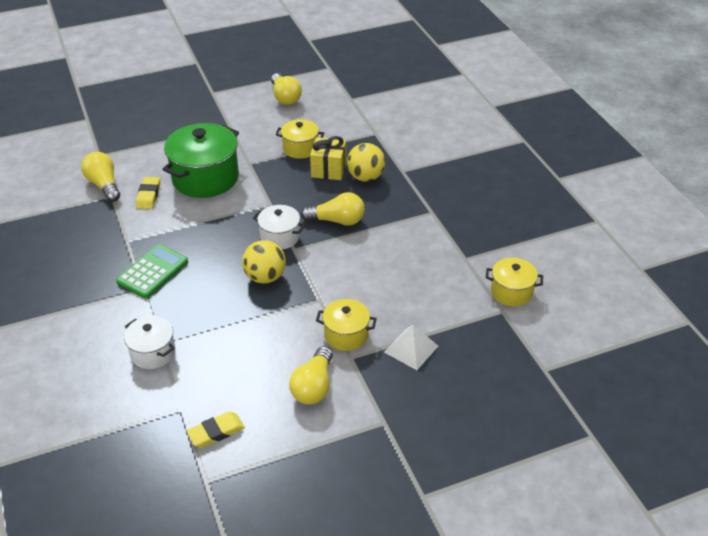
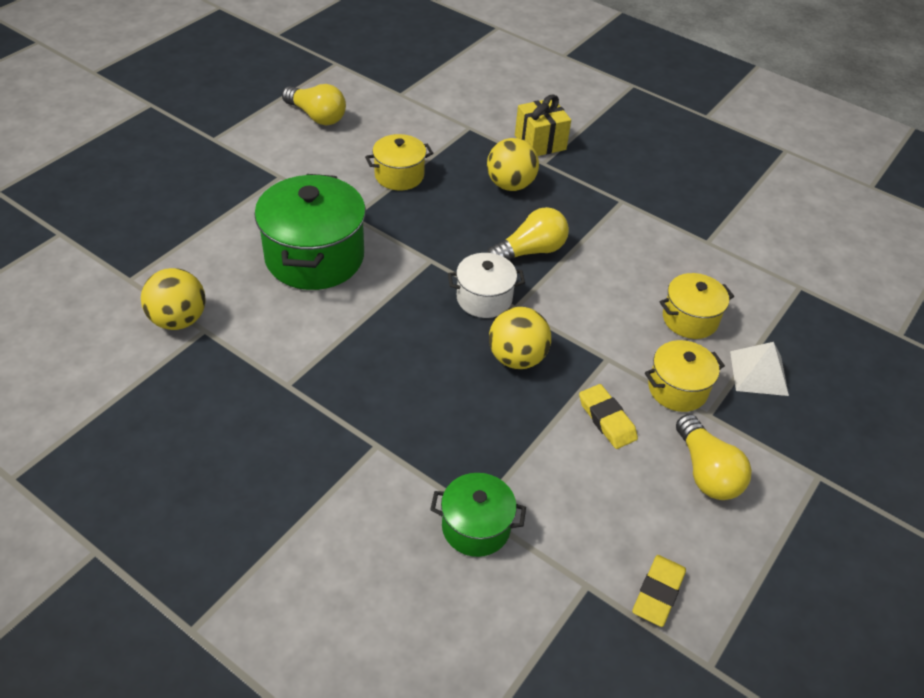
camera: 35 degrees left, 5 degrees up
yellow light bulb [81,152,120,202] -> yellow ball [141,268,206,330]
green calculator [116,244,188,298] -> none
white pot [124,316,175,369] -> green pot [430,473,526,557]
yellow eraser [136,177,160,209] -> yellow eraser moved to [579,384,638,449]
yellow gift [310,136,346,180] -> yellow gift moved to [515,94,571,156]
yellow pot [485,258,543,306] -> yellow pot moved to [660,273,734,339]

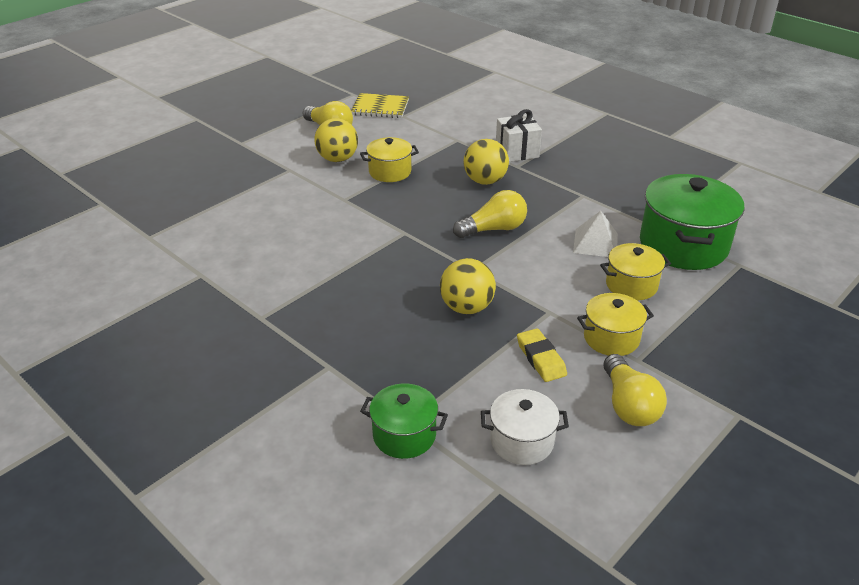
camera: 10 degrees right, 10 degrees down
yellow ball [141,268,206,330] -> yellow ball moved to [314,118,358,162]
green pot [254,174,366,290] -> green pot moved to [640,174,744,270]
white pot [448,253,525,318] -> white pot moved to [481,389,569,465]
yellow gift [515,94,571,156] -> white gift [496,109,542,162]
yellow eraser [632,555,686,627] -> none
white pyramid [730,342,789,396] -> white pyramid moved to [573,211,618,257]
none -> yellow notebook [351,93,409,118]

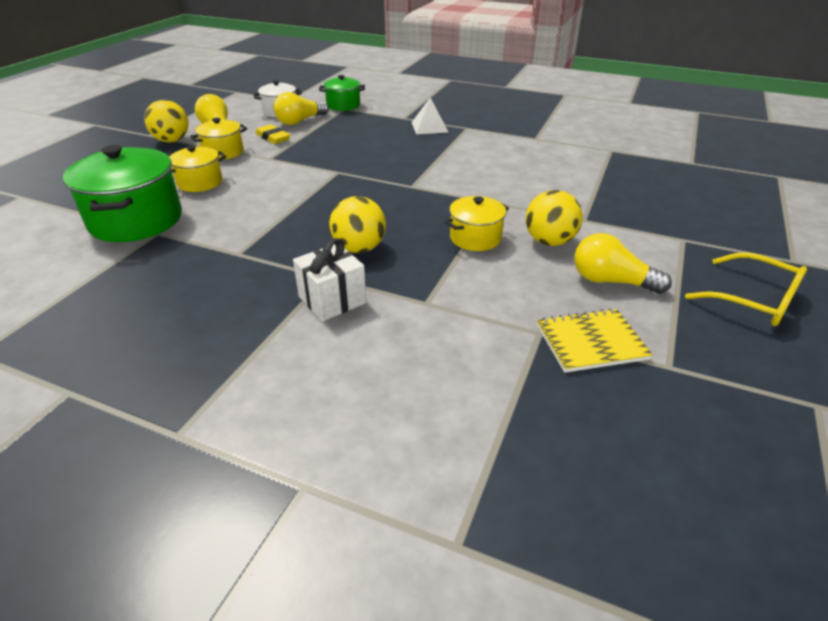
camera: 160 degrees right, 0 degrees up
yellow ball [440,258,496,314] -> yellow ball moved to [144,100,189,142]
yellow light bulb [453,190,527,238] -> yellow light bulb moved to [273,92,329,125]
white pyramid [573,211,618,257] -> white pyramid moved to [412,98,449,134]
none -> yellow glasses [685,253,807,326]

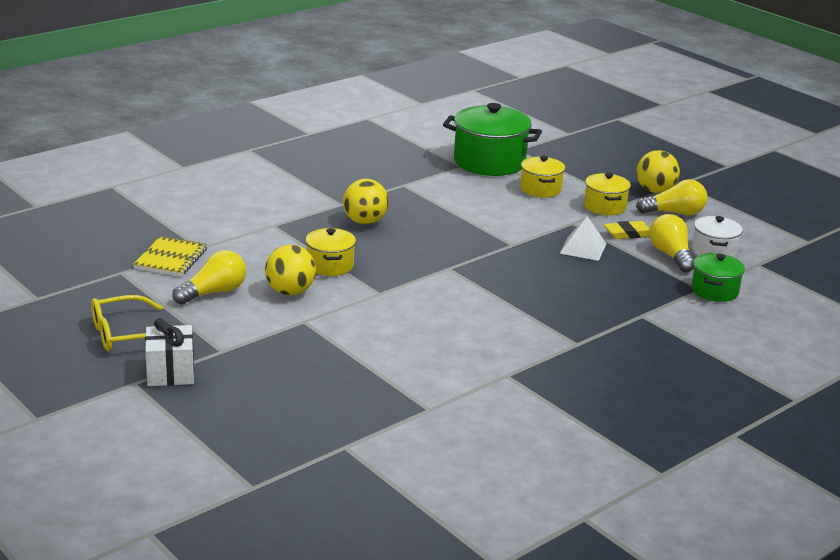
camera: 115 degrees right, 10 degrees down
white gift [293,238,367,322] -> white gift moved to [145,318,194,386]
white pyramid [412,98,449,134] -> white pyramid moved to [560,216,606,261]

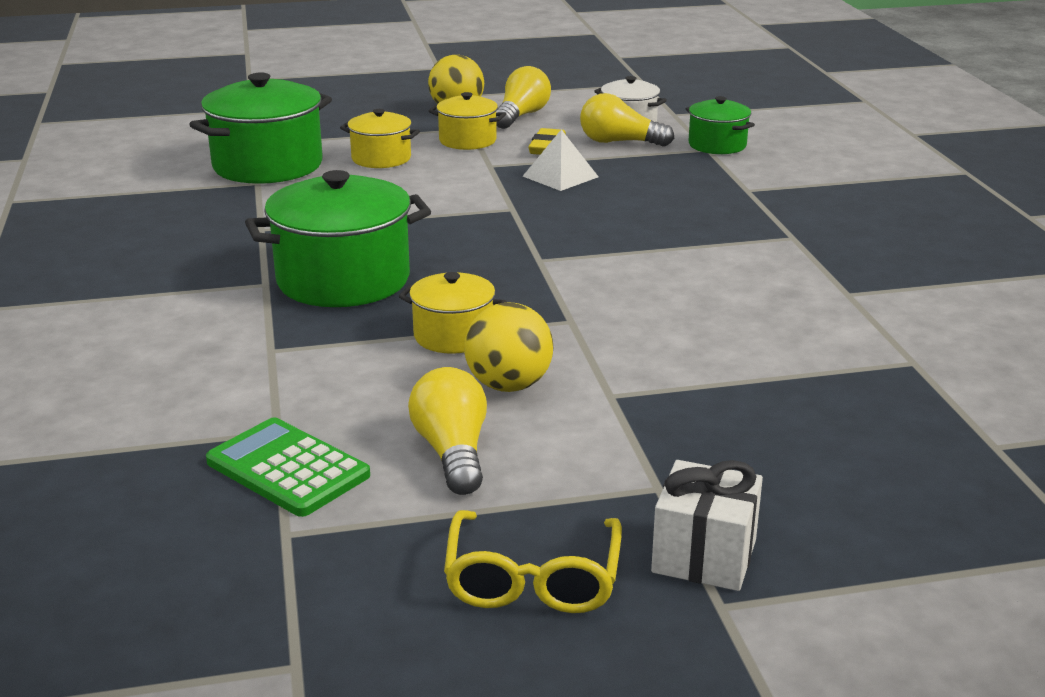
camera: 60 degrees left, 0 degrees up
yellow notebook [133,236,207,277] -> green calculator [206,417,370,517]
yellow ball [343,179,389,225] -> green pot [245,170,431,307]

